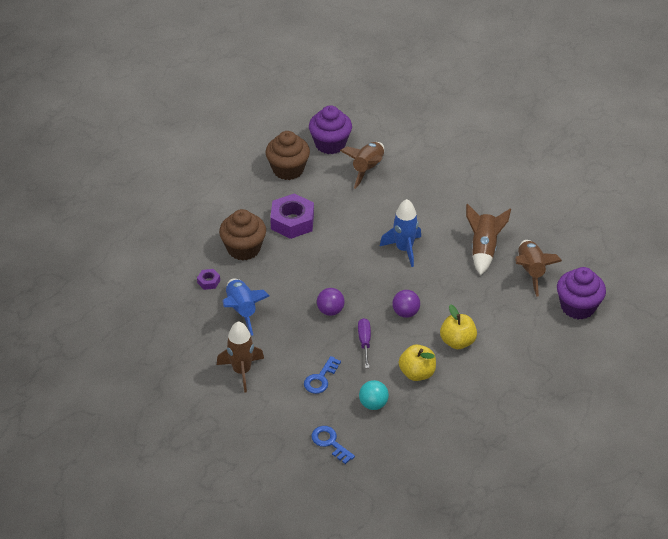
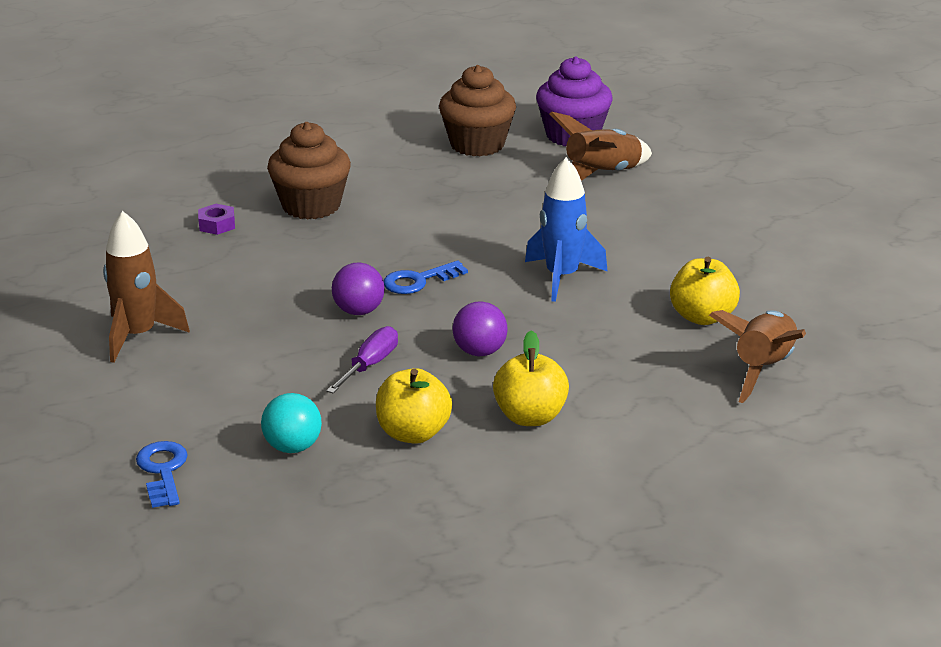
camera: 30 degrees right, 15 degrees down
blue rocket [222,278,270,336] -> none
purple nut [270,194,314,239] -> none
blue key [304,356,341,394] -> blue key moved to [383,261,468,294]
brown rocket [466,204,511,275] -> yellow apple [670,257,740,325]
purple cupcake [557,267,606,320] -> none

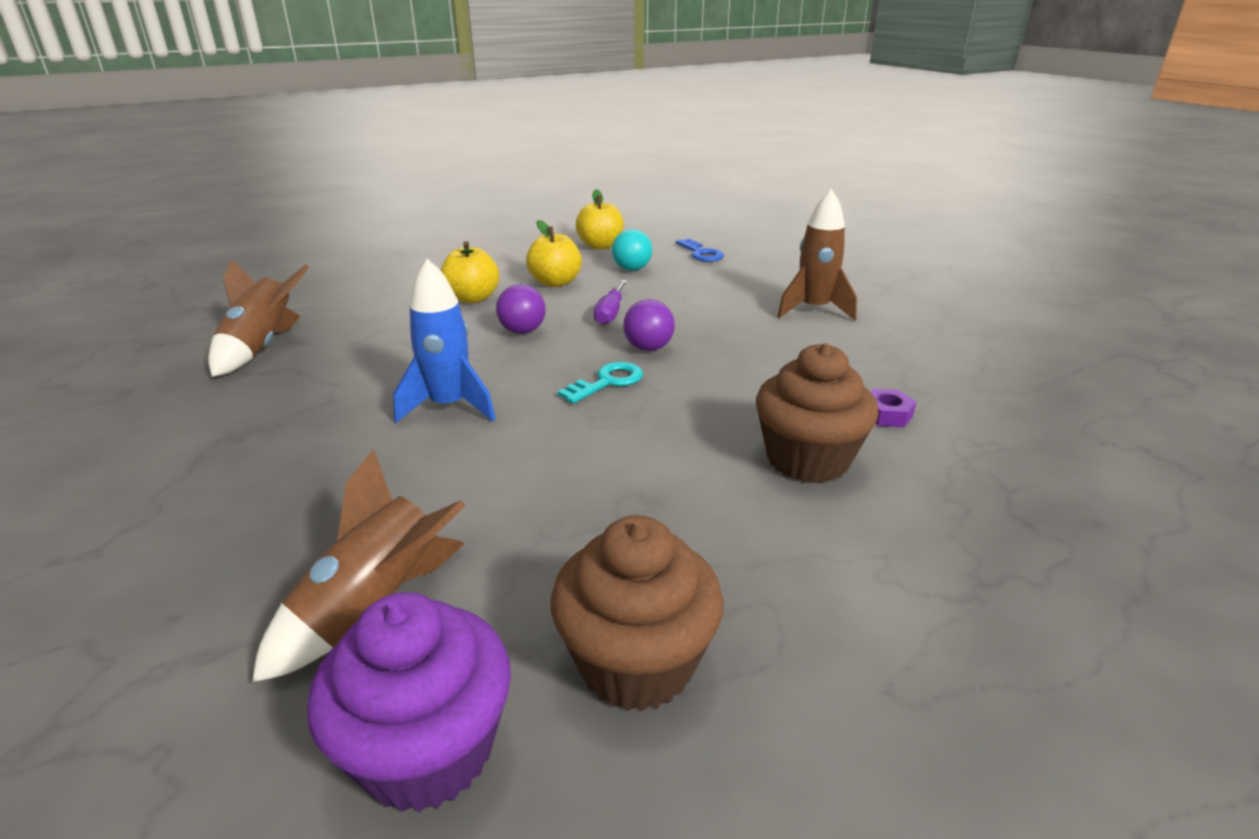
camera: 165 degrees right, 0 degrees up
blue key [383,261,468,294] -> turquoise key [558,362,643,404]
yellow apple [670,257,740,325] -> yellow apple moved to [576,189,624,249]

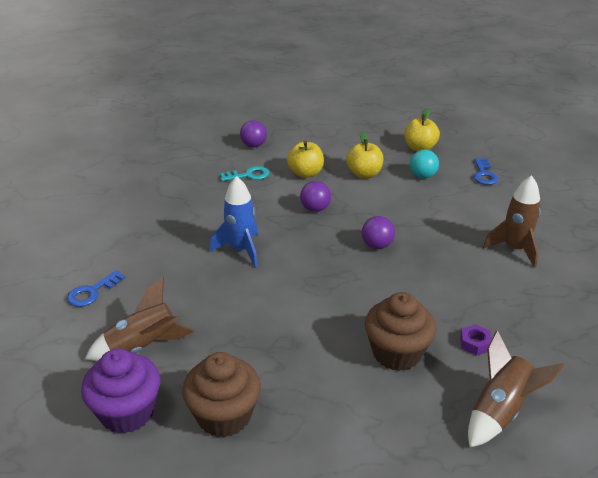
camera: 30 degrees right, 5 degrees up
brown rocket [208,259,309,377] -> brown rocket moved to [468,330,564,448]
turquoise key [558,362,643,404] -> turquoise key moved to [220,166,269,181]
purple screwdriver [594,280,628,325] -> none
none -> blue key [67,270,126,307]
none -> purple ball [240,120,267,147]

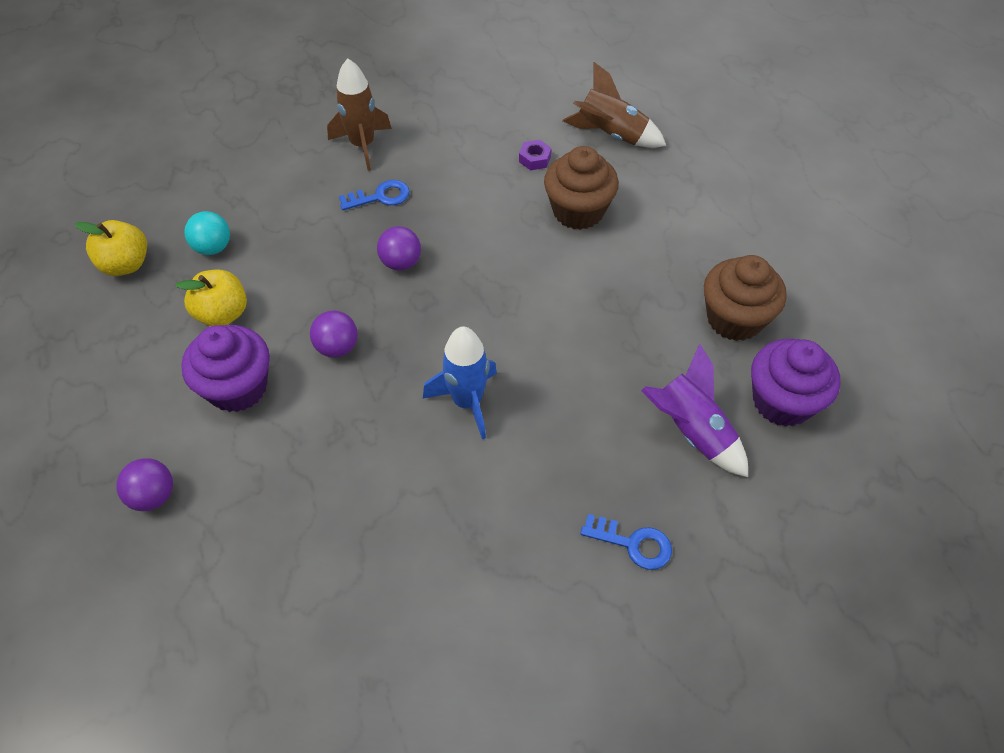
camera: 110 degrees left, 20 degrees up
brown rocket [85,277,194,361] -> purple rocket [641,343,748,477]
turquoise key [220,166,269,181] -> none
yellow apple [287,141,324,178] -> purple cupcake [181,325,270,412]
blue key [474,158,498,185] -> blue key moved to [339,180,410,210]

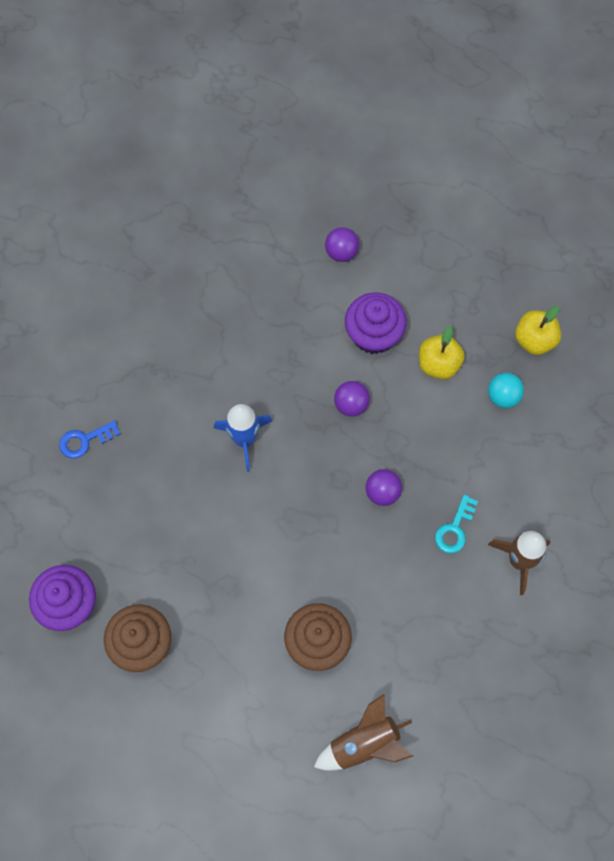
camera: 135 degrees right, 15 degrees up
blue key [339,180,410,210] -> turquoise key [435,494,478,554]
purple nut [519,140,551,171] -> none
purple rocket [641,343,748,477] -> none

